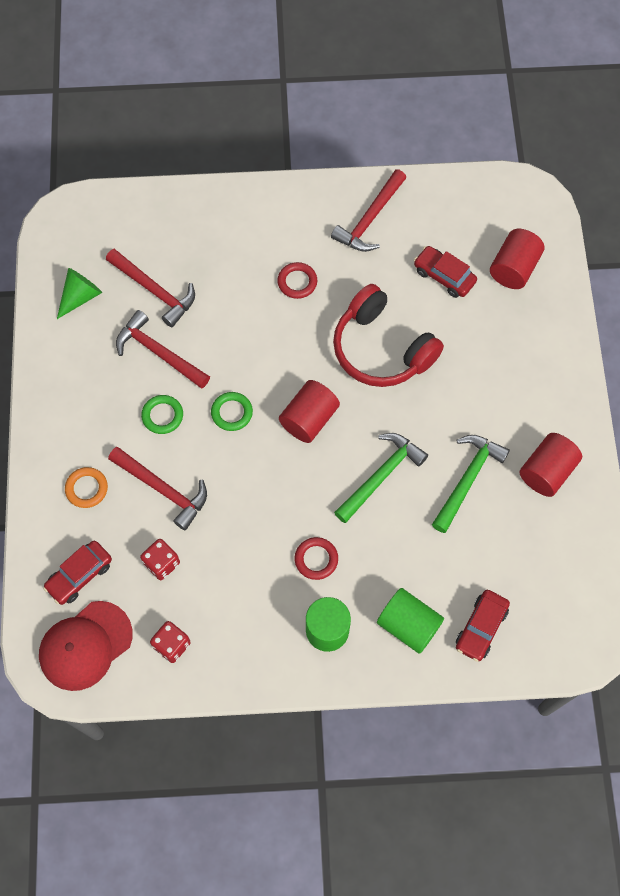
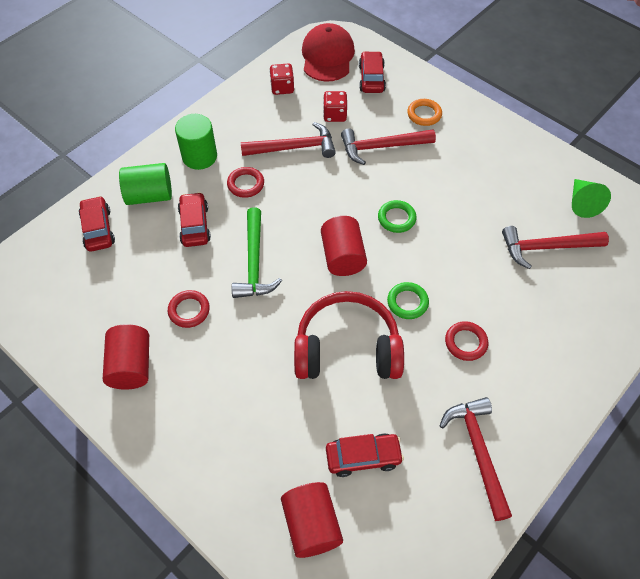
camera: 135 degrees right, 10 degrees down
red hammer [116,310,210,388] -> red hammer moved to [241,122,336,158]
green ring [141,395,183,434] -> green ring moved to [387,282,429,319]
green hammer [432,435,510,533] -> red ring [168,290,210,328]
none -> red car [178,192,211,247]

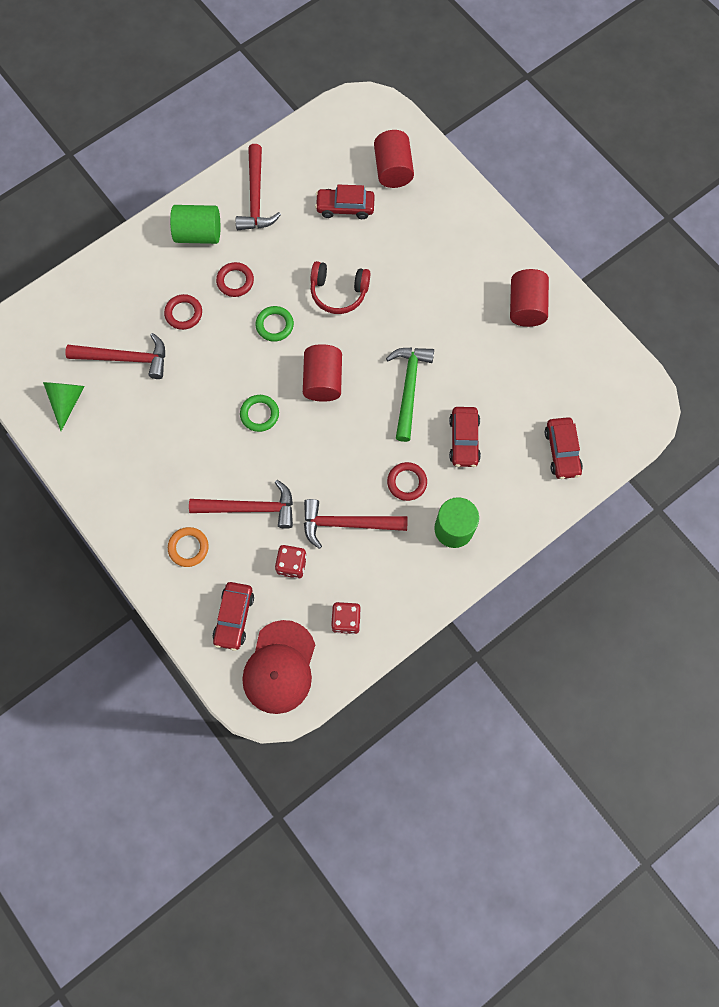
camera: 170 degrees left, 15 degrees up
green cylinder [119,163,172,205] -> green cylinder moved to [170,205,220,244]
red ring [168,290,210,328] -> red ring moved to [164,294,202,330]
red headphones [294,291,404,379] -> red headphones [310,261,370,314], size x0.63

